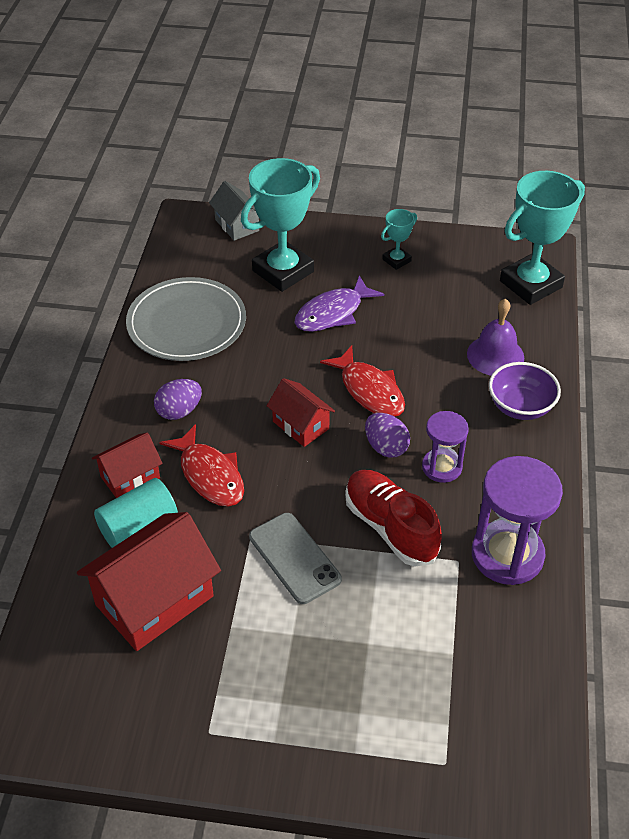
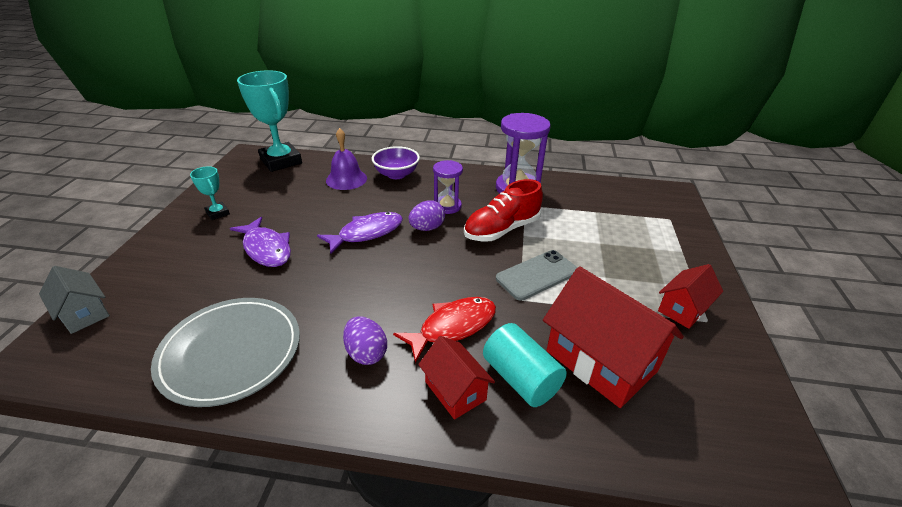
camera: 90 degrees left, 10 degrees down
grey house [209,181,259,241] -> grey house turned 75 degrees clockwise [39,266,110,334]
turquoise trophy [241,158,320,292] -> none
red house [267,378,335,447] -> red house moved to [658,264,723,329]
red fish [320,345,405,417] -> purple fish [317,212,403,254]

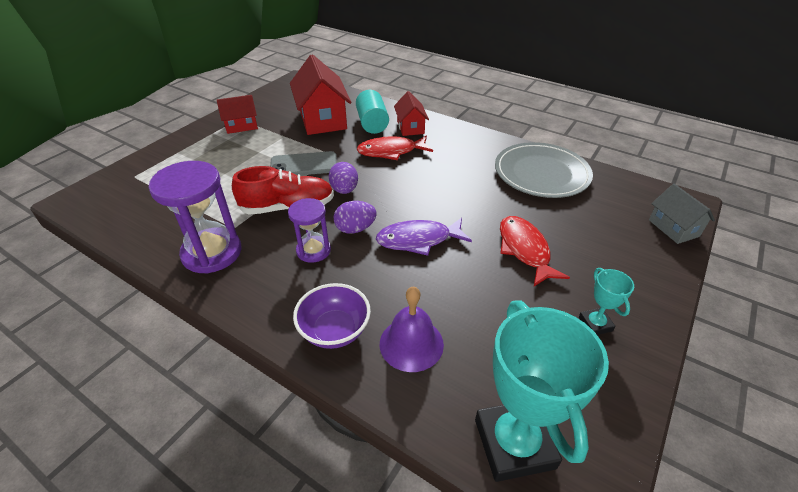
camera: 155 degrees left, 5 degrees up
purple fish [230,217,291,267] -> red fish [500,216,570,286]
purple egg [343,316,387,365] -> purple egg moved to [329,162,358,194]

